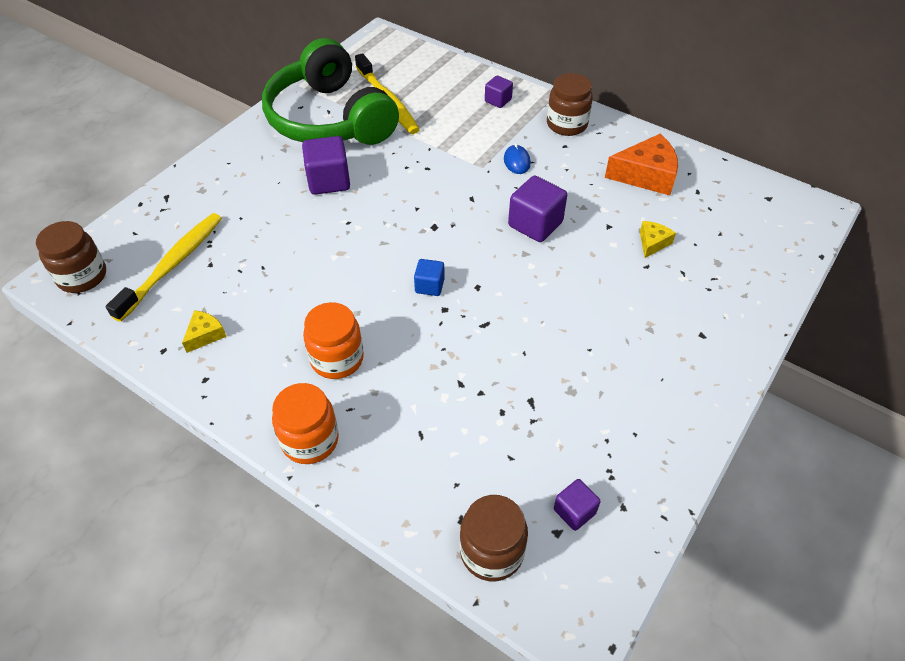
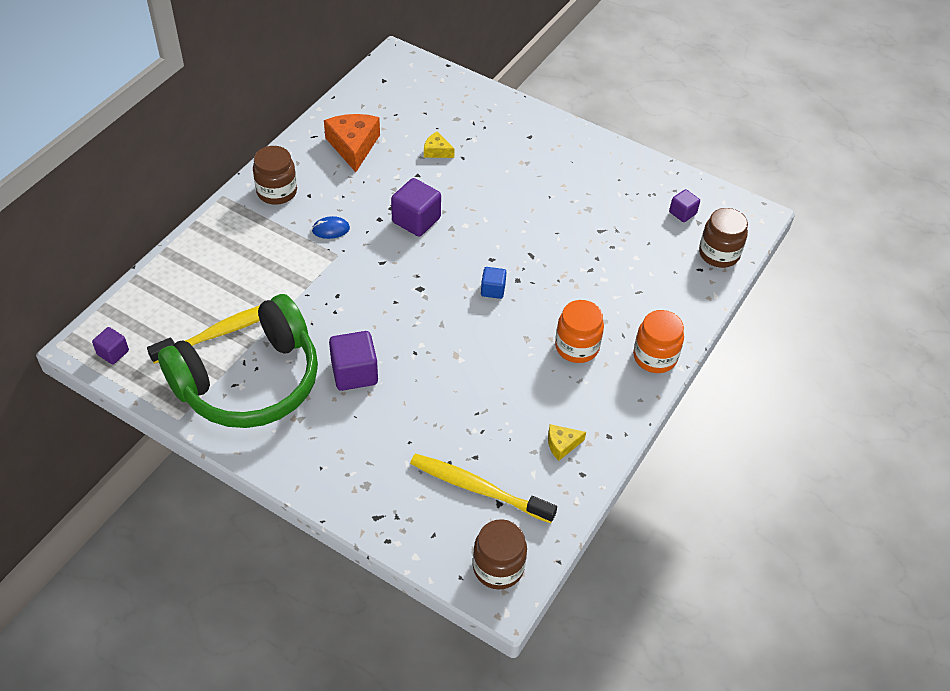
camera: 95 degrees left, 0 degrees up
yellow cheese [182,310,227,353] -> yellow cheese turned 45 degrees counterclockwise [548,424,586,461]
purple cube [485,76,513,108] -> purple cube moved to [92,327,129,364]

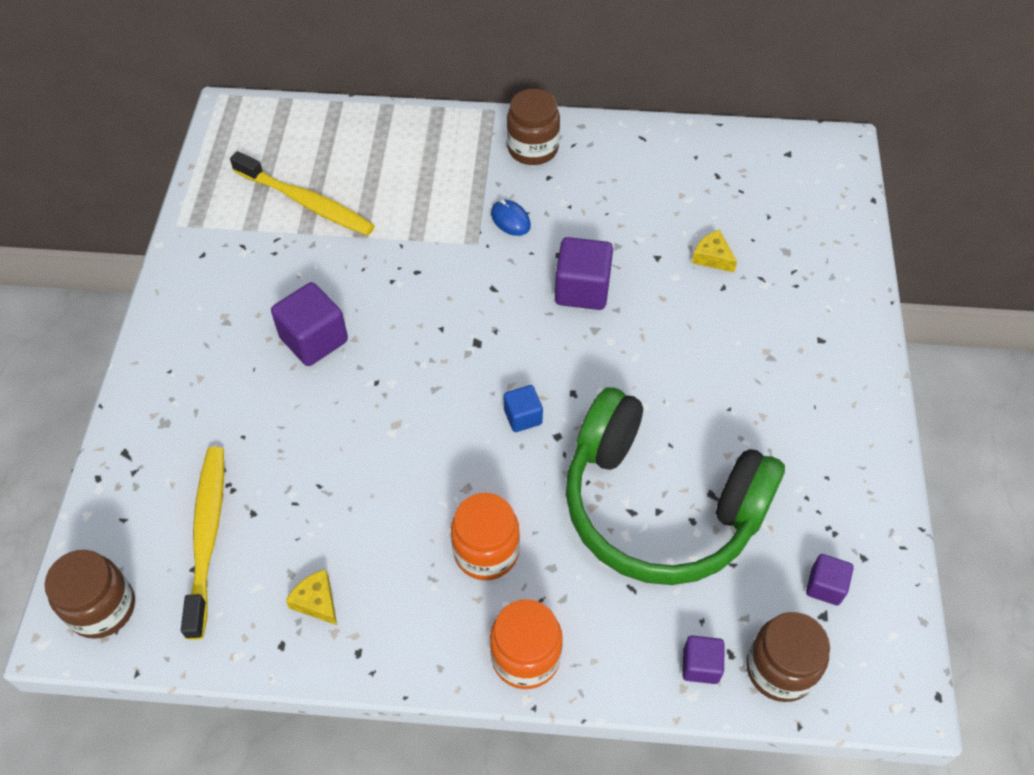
camera: 65 degrees right, 5 degrees up
purple cube [92,327,129,364] -> purple cube moved to [682,635,725,684]
green headphones [158,294,318,428] -> green headphones moved to [566,387,785,585]
orange cheese [324,114,380,172] -> none
yellow cheese [424,131,455,158] -> yellow cheese turned 45 degrees counterclockwise [692,230,737,272]

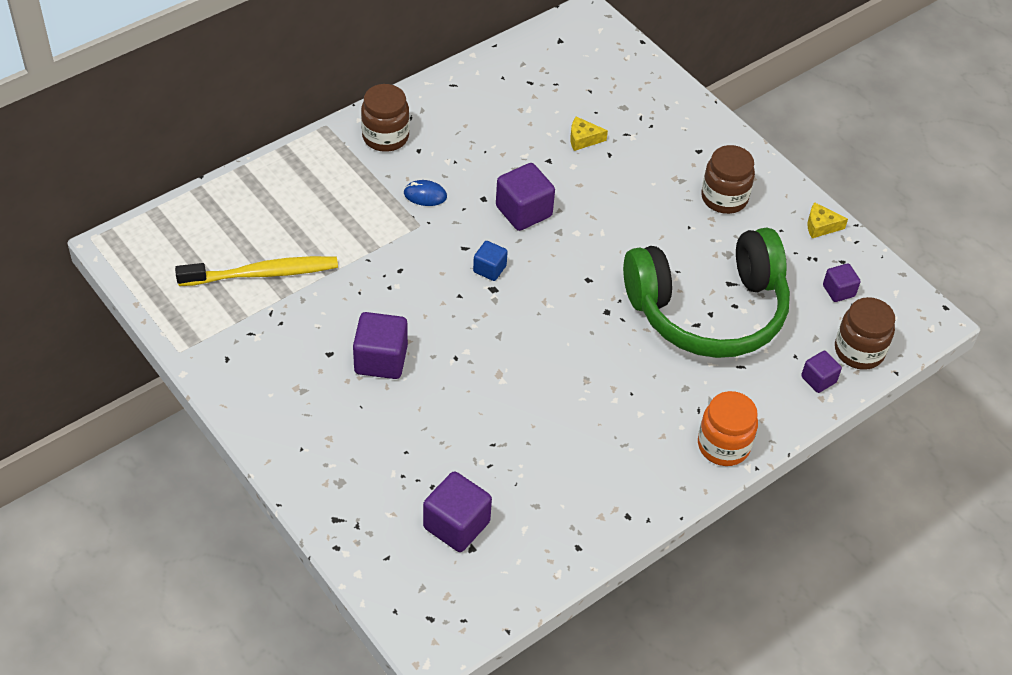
camera: 45 degrees left, 5 degrees down
brown jar [45,550,135,639] -> brown jar moved to [701,145,755,214]
yellow toothbrush [181,447,224,640] -> purple cube [423,471,492,552]
yellow cheese [286,569,337,625] -> yellow cheese moved to [808,202,848,238]
orange jar [451,493,520,580] -> none
blue cube [504,385,543,432] -> blue cube moved to [473,241,508,281]

